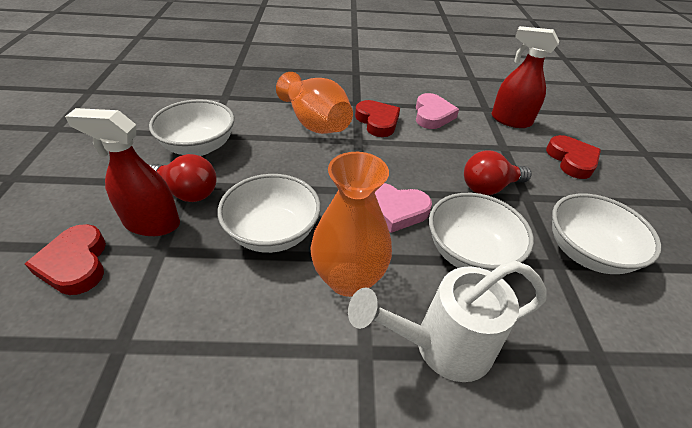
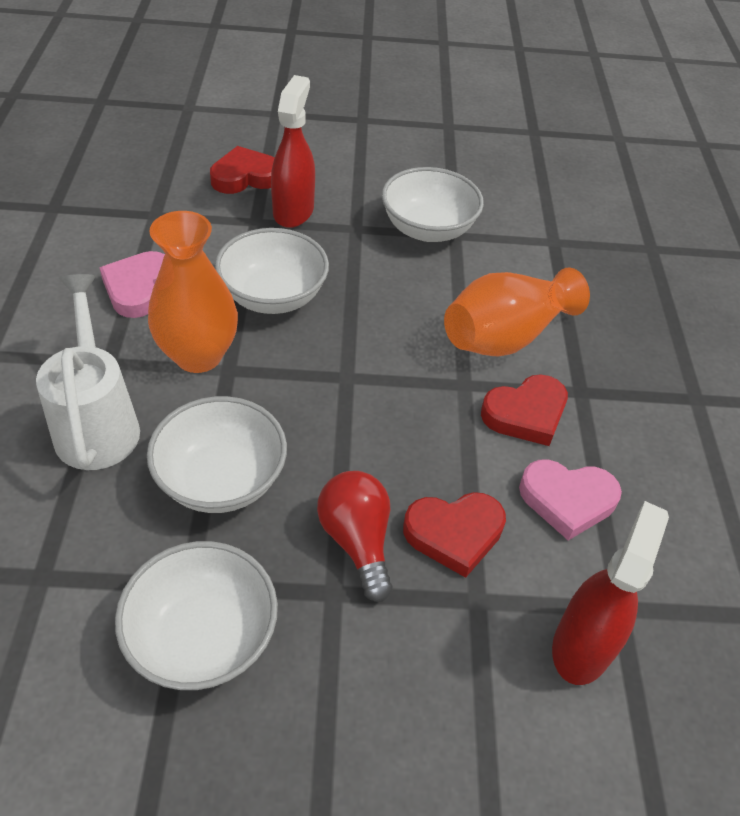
camera: 90 degrees right, 5 degrees up
red light bulb [149,154,217,202] -> none
pink heart [375,183,432,233] -> pink heart moved to [100,251,165,318]
red heart [546,135,601,179] -> red heart moved to [403,492,506,578]

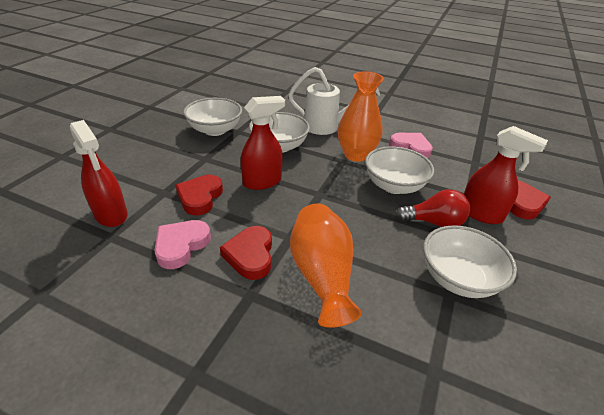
camera: 115 degrees right, 10 degrees down
red light bulb [317,471,393,602] -> red light bulb moved to [395,189,470,227]
none -> red spray bottle [241,96,285,190]

